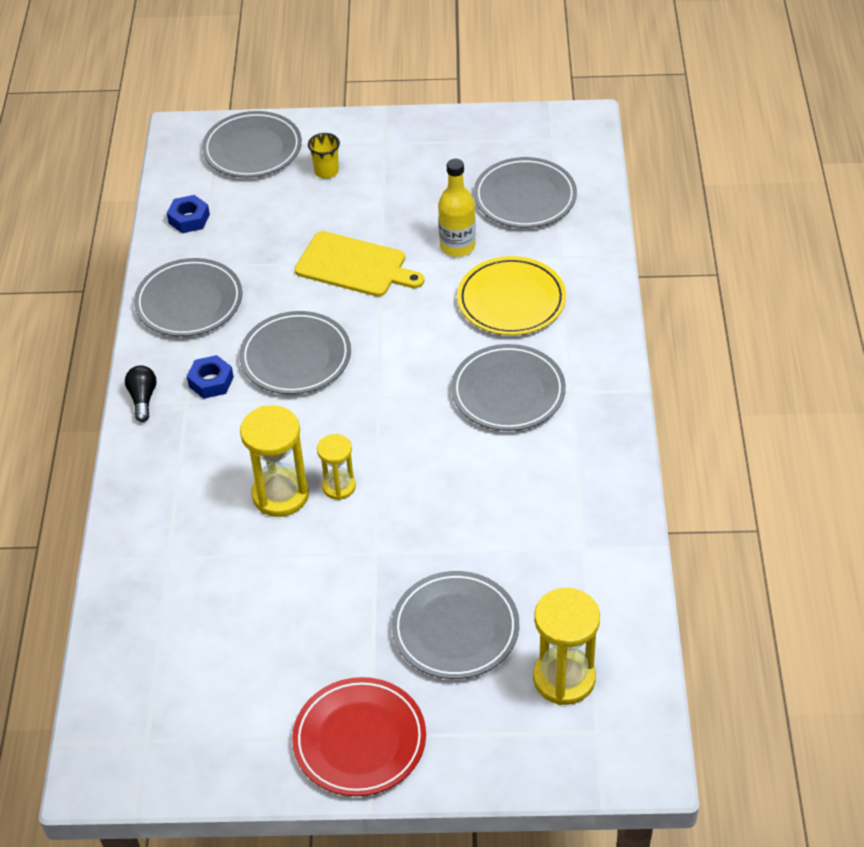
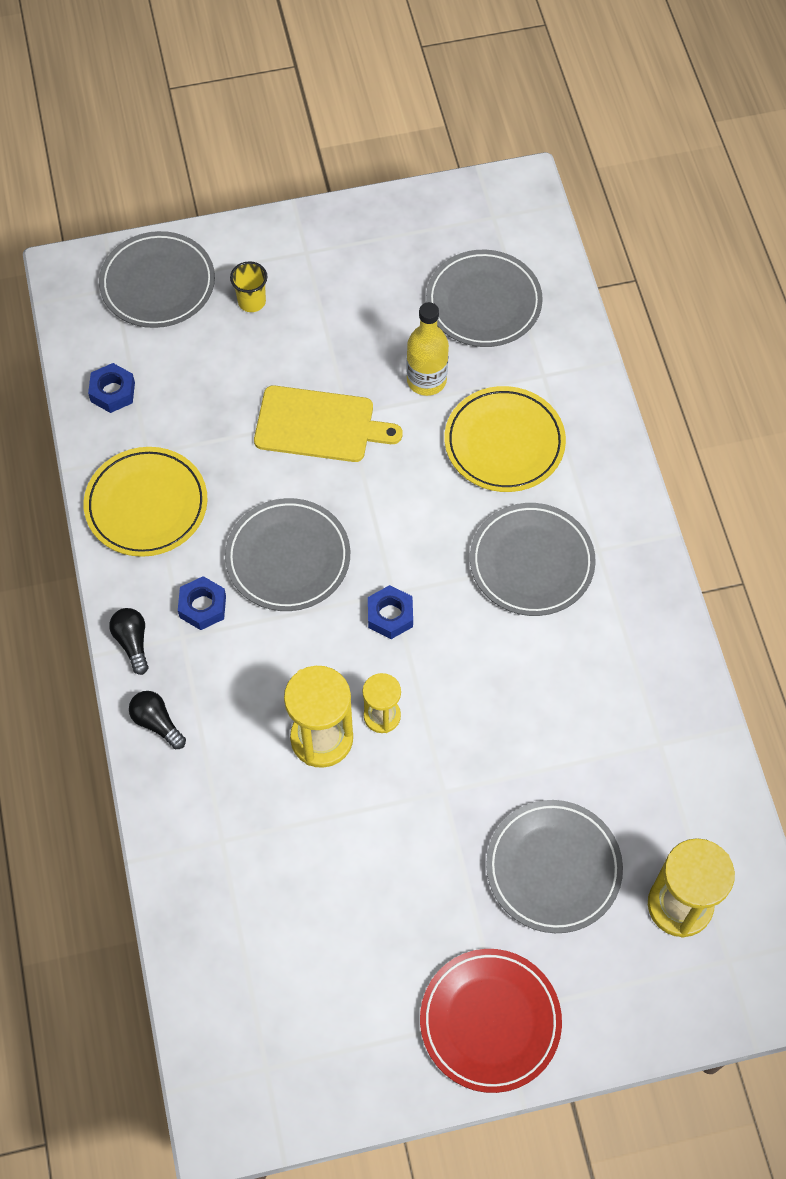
camera: 15 degrees left, 15 degrees up
grey plate [134,258,243,337] -> yellow plate [84,447,207,557]
none -> black light bulb [129,691,186,749]
none -> blue nut [368,585,413,639]

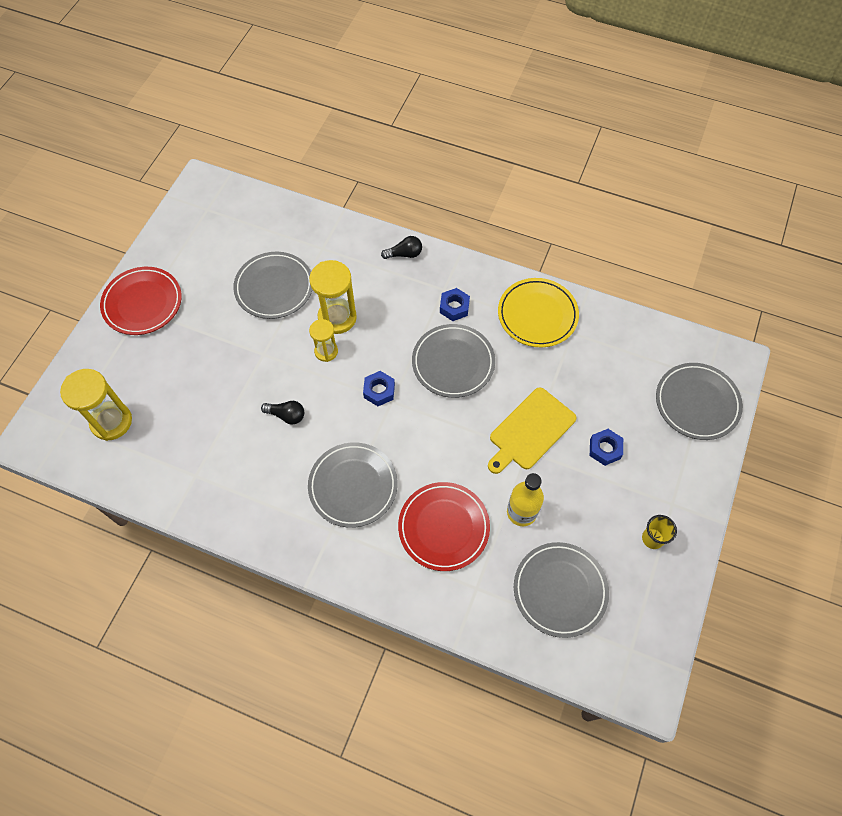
camera: 125 degrees right, 0 degrees up
blue nut [88,363,135,413] -> blue nut moved to [590,429,623,466]
black light bulb [109,608,149,675] -> black light bulb moved to [261,401,304,425]
yellow cup [230,261,267,312] -> yellow cup moved to [642,515,677,549]
yellow plate [444,386,566,492] -> red plate [398,482,490,571]
grey plate [486,800,623,933] -> grey plate moved to [233,252,312,319]

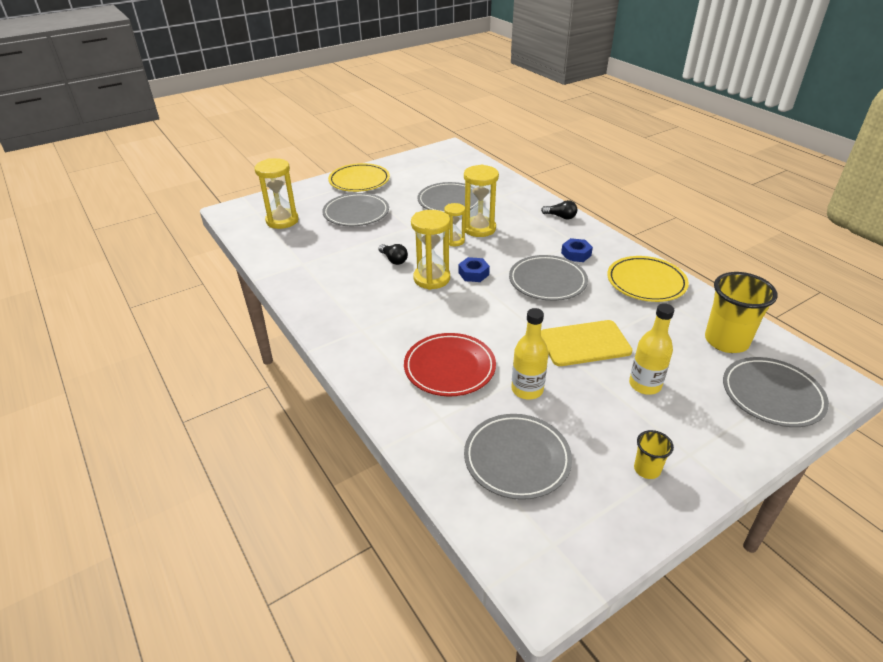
camera: 35 degrees right, 25 degrees down
red plate [100,267,182,335] -> yellow plate [328,163,390,192]
grey plate [308,442,398,528] -> grey plate moved to [322,193,389,226]
blue nut [590,429,623,466] -> yellow bottle [629,303,674,395]
none -> yellow hourglass [411,210,450,290]
none -> yellow cup [705,272,778,353]

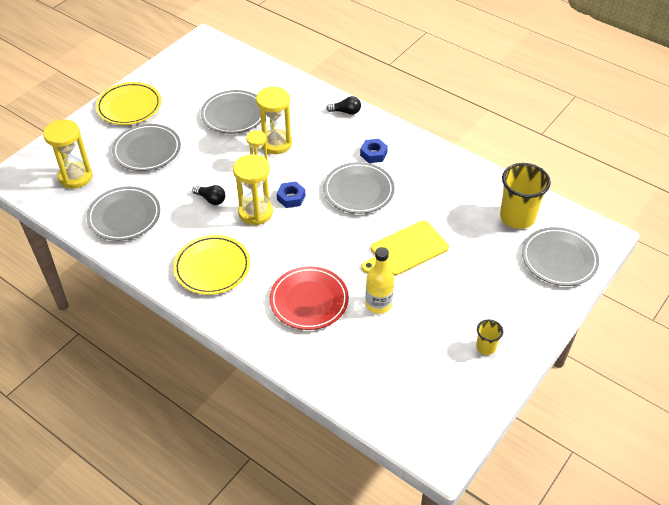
camera: 20 degrees left, 10 degrees up
grey plate [464,414,572,500] -> grey plate moved to [86,187,160,241]
yellow plate [607,256,689,302] -> yellow plate moved to [173,235,250,295]
yellow bottle [629,303,674,395] -> none

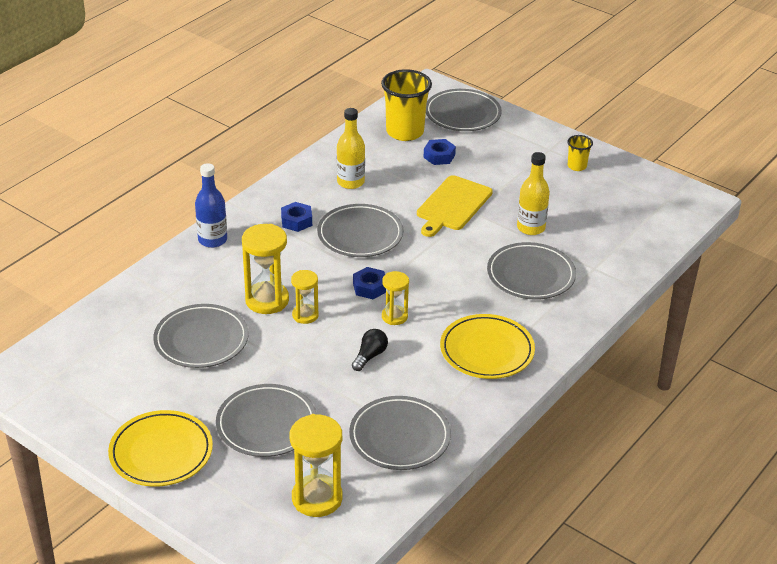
camera: 90 degrees left, 10 degrees down
yellow hourglass [233,154,273,225] -> yellow hourglass [382,271,409,325], size x0.60
red plate [270,266,349,330] -> grey plate [487,242,576,299]
black light bulb [326,96,361,115] -> blue bottle [195,163,227,248]
yellow cutting board [361,220,449,276] -> yellow cutting board turned 60 degrees clockwise [417,175,493,237]
none -> yellow bottle [337,108,365,189]
none -> blue nut [423,139,456,165]

